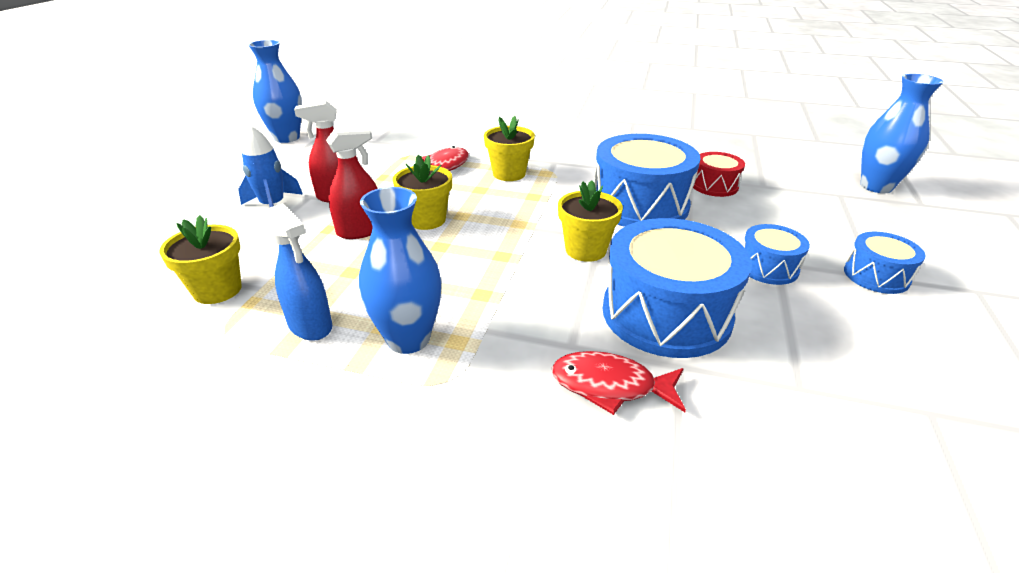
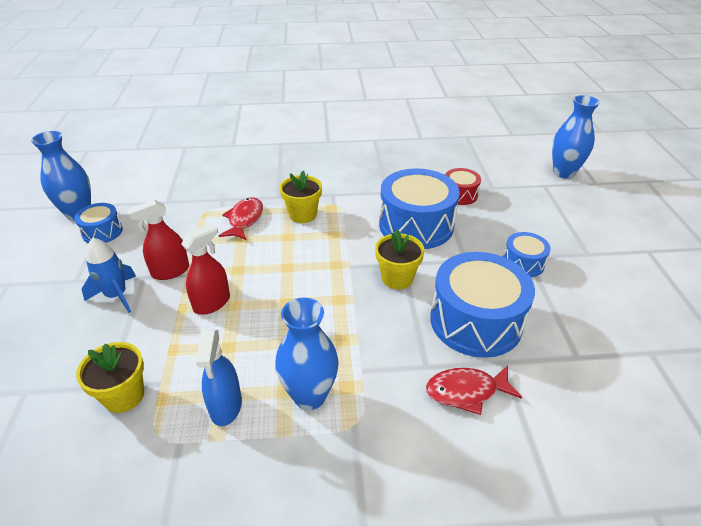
camera: 20 degrees left, 5 degrees up
blue spray bottle [266,203,332,341] -> blue spray bottle turned 60 degrees clockwise [196,330,242,426]
yellow flower pot [393,155,452,230] -> none
blue drum [844,232,926,294] -> blue drum moved to [74,203,123,243]

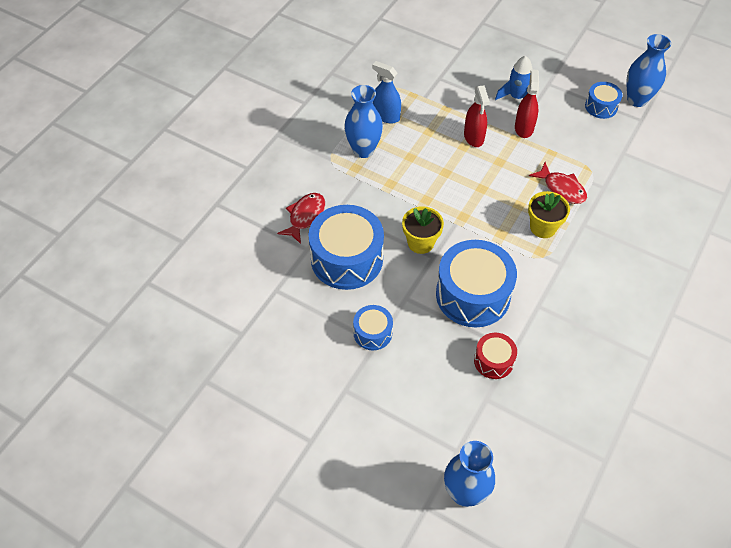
camera: 125 degrees right, 15 degrees up
yellow flower pot [76,342,144,413] -> none

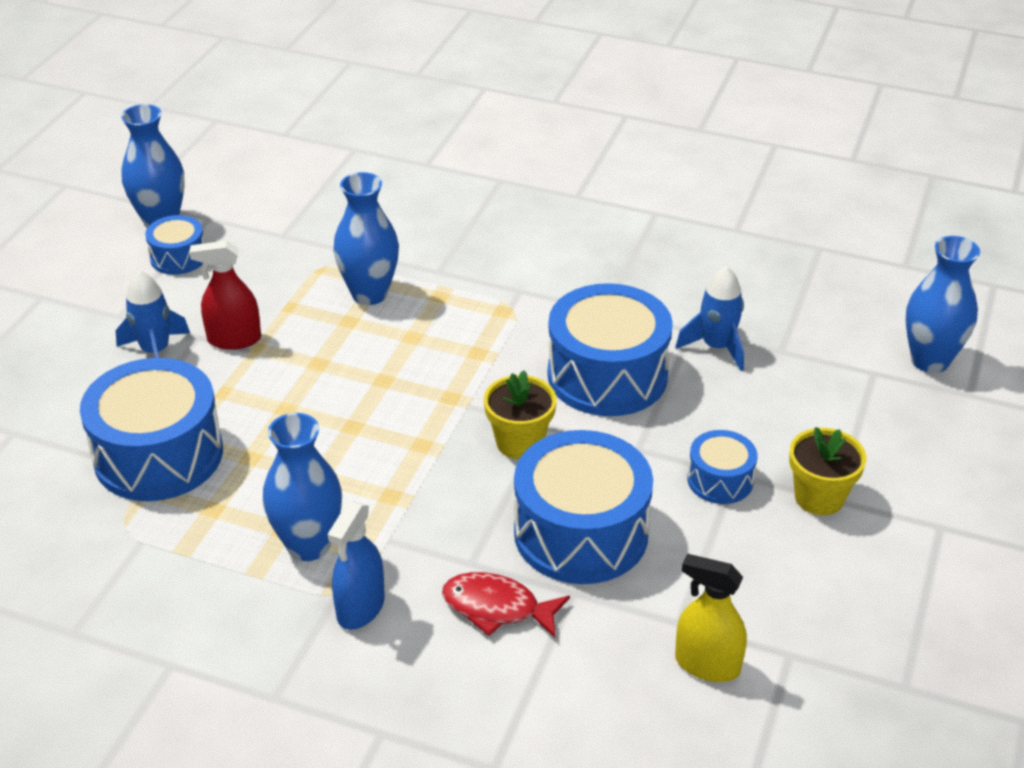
camera: 100 degrees left, 15 degrees down
blue spray bottle [372,61,401,123] -> blue spray bottle moved to [328,501,385,630]
red spray bottle [464,85,490,147] -> none
red drum [474,333,517,379] -> blue rocket [675,266,744,371]
yellow flower pot [528,191,570,238] -> yellow flower pot moved to [789,427,866,515]
red fish [529,162,587,204] -> blue vase [333,172,399,305]
none -> blue drum [80,358,223,501]
none -> yellow spray bottle [675,554,747,682]

